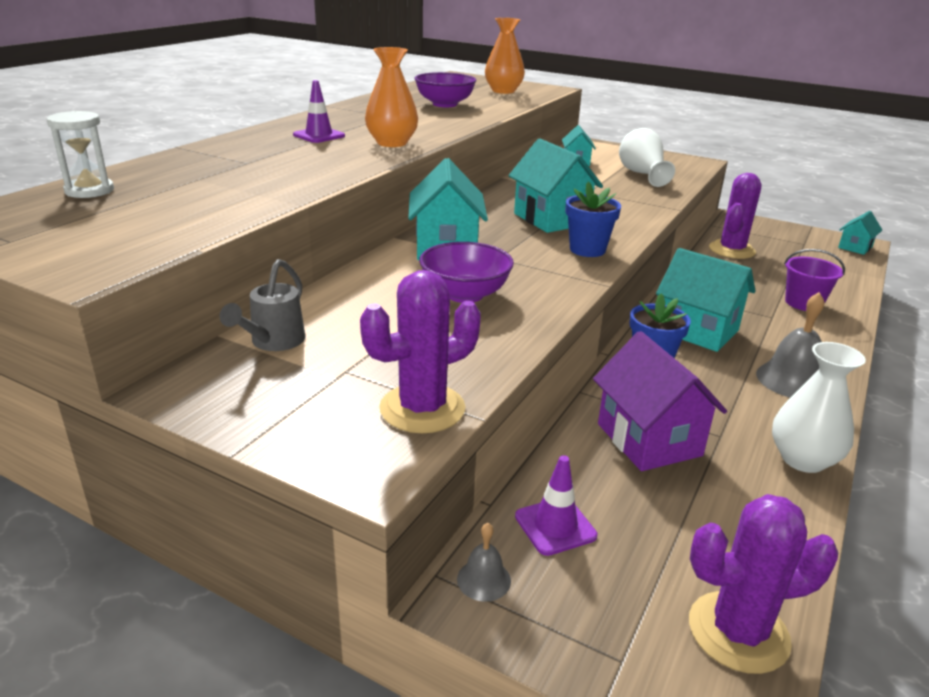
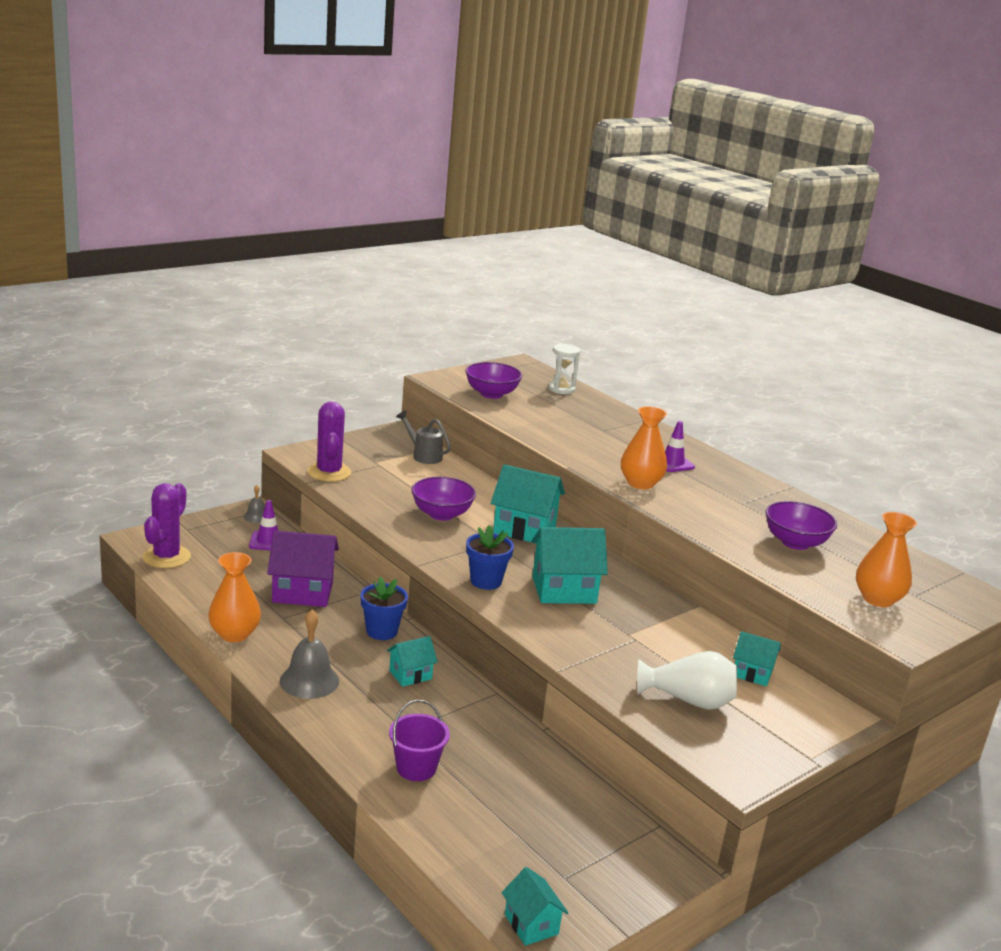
camera: 110 degrees right, 5 degrees down
turquoise house [656,248,755,352] -> turquoise house [387,636,438,687], size x0.56
purple cactus [709,173,761,259] -> none
white vase [772,342,866,473] -> orange vase [208,552,261,642]
none -> purple bowl [465,362,522,399]

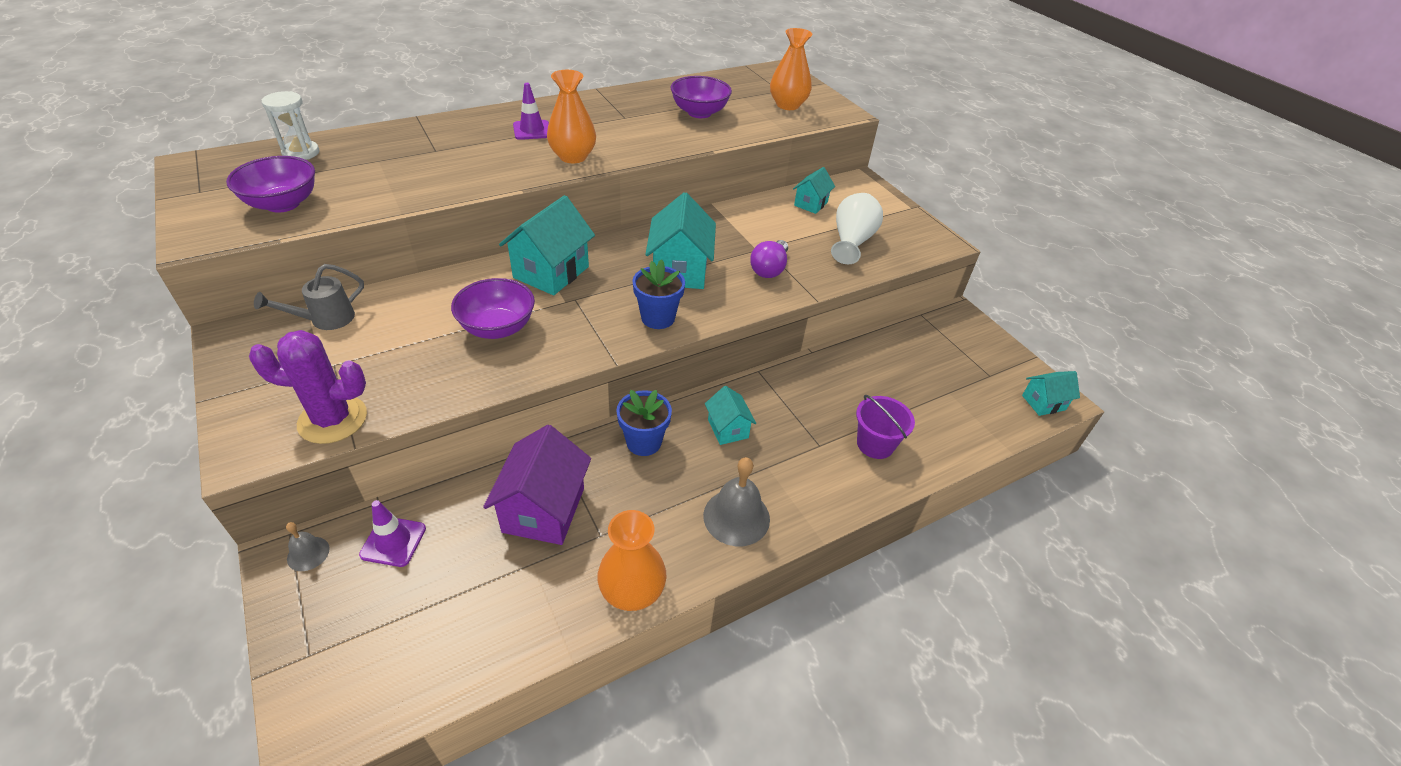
camera: 80 degrees left, 20 degrees up
purple cactus [143,483,191,568] -> none
none -> purple light bulb [750,240,788,278]

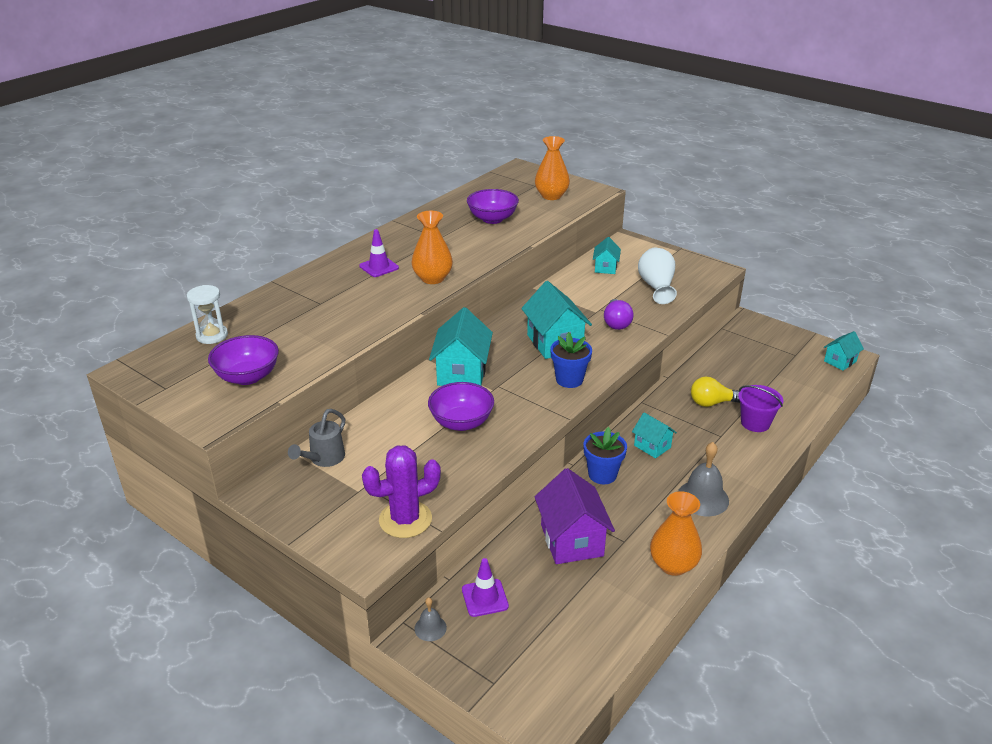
camera: 20 degrees left, 10 degrees down
none -> yellow light bulb [691,376,740,407]

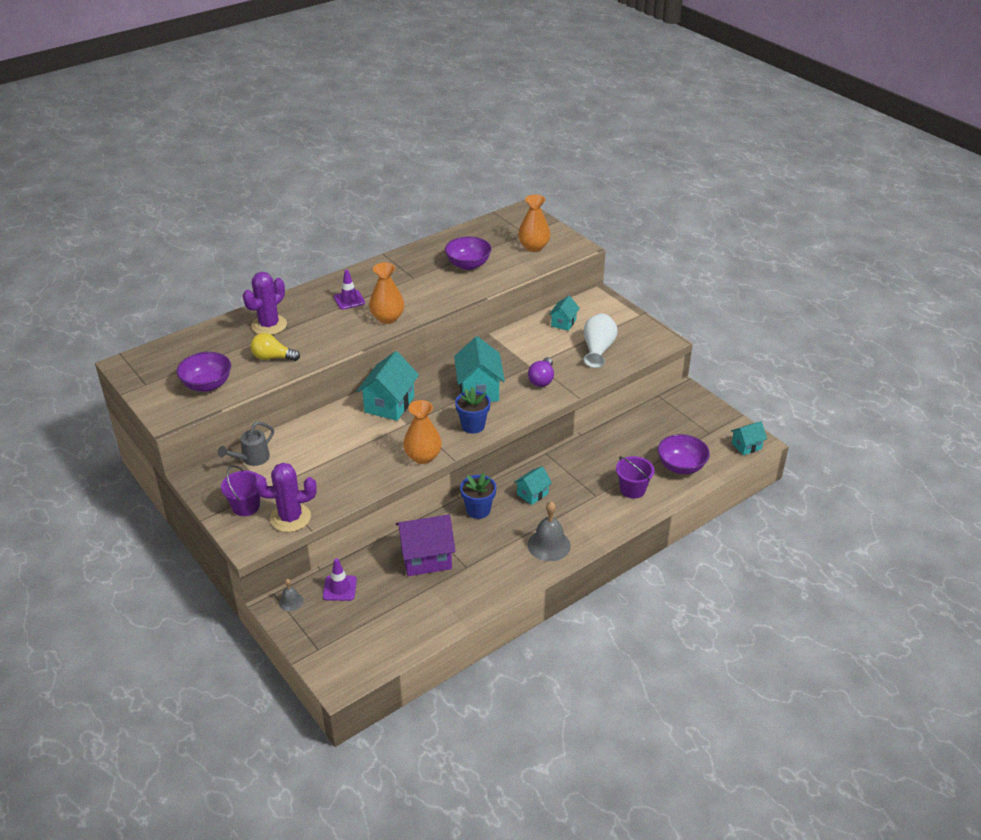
camera: 15 degrees right, 5 degrees up
white hourglass [187,285,228,344] -> none
purple bowl [428,382,494,431] -> purple bowl moved to [658,434,710,474]
purple house [535,468,615,564] -> purple house turned 75 degrees clockwise [396,514,456,576]
turquoise house [632,412,677,458] -> turquoise house turned 75 degrees clockwise [514,466,552,505]
orange vase [650,491,702,576] -> orange vase moved to [403,400,442,464]
yellow light bulb [691,376,740,407] -> yellow light bulb moved to [250,333,300,361]
none -> purple bucket [221,465,261,516]
none -> purple cactus [243,272,287,335]

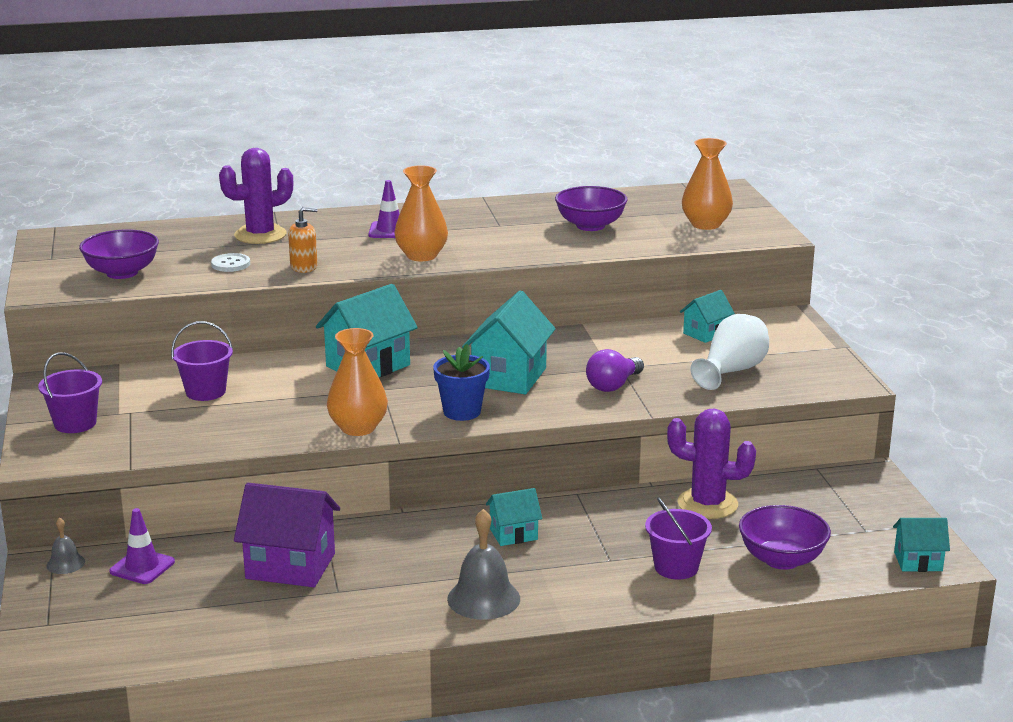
camera: 25 degrees right, 15 degrees down
grey watering can [218,422,274,466] -> none
yellow light bulb [250,333,300,361] -> white button [211,253,250,272]
purple cactus [253,463,317,532] -> purple cactus moved to [667,408,756,519]
blue flower pot [460,473,496,519] -> none
none -> purple bucket [171,321,233,401]
none -> orange soap dispenser [288,207,317,273]

